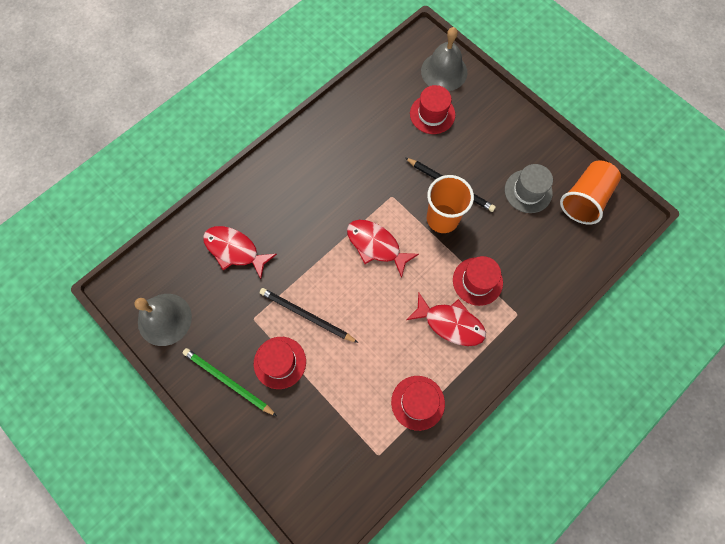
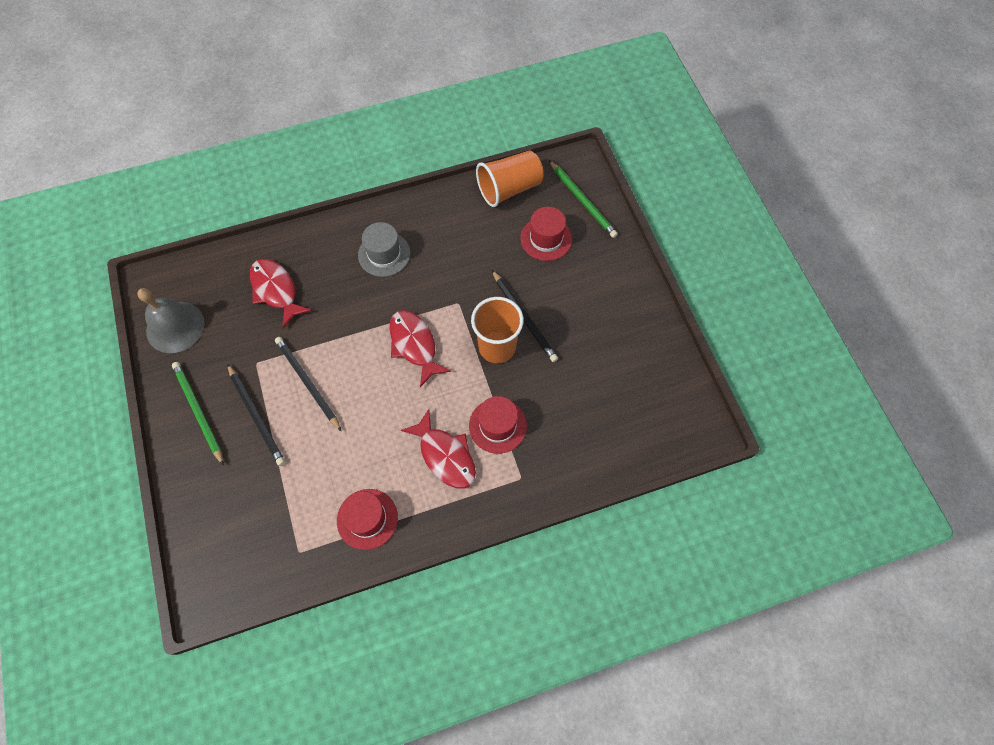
camera: 25 degrees right, 5 degrees down
red hat [254,337,306,389] -> black pencil [227,364,285,466]
grey bell [421,27,467,91] -> green pencil [549,160,618,238]
grey hat [505,164,553,213] -> grey hat moved to [358,222,410,277]
orange cup [560,160,621,224] -> orange cup moved to [476,150,544,207]

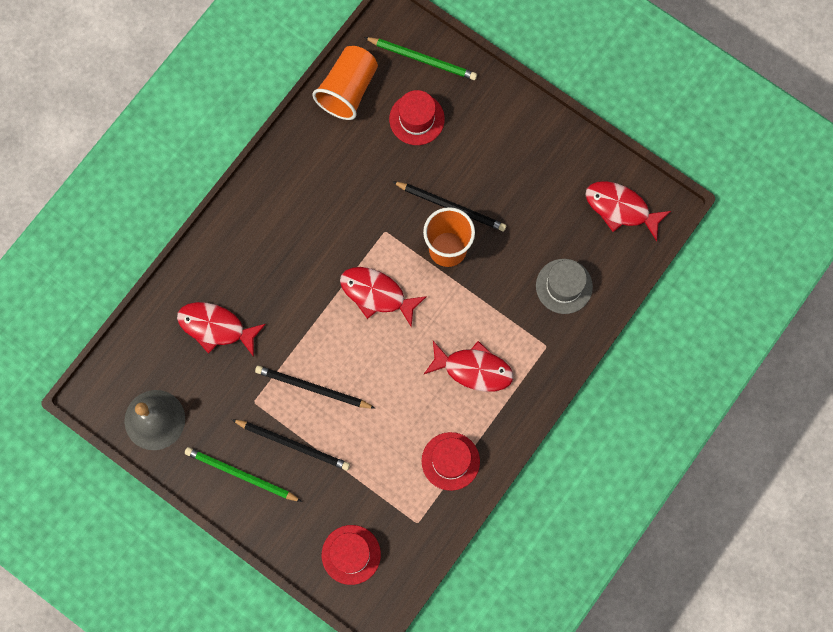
camera: 35 degrees left, 10 degrees up
grey hat [358,222,410,277] -> grey hat moved to [536,259,593,314]
red hat [469,396,527,454] -> red hat moved to [322,525,381,585]
none -> red fish [585,181,671,241]

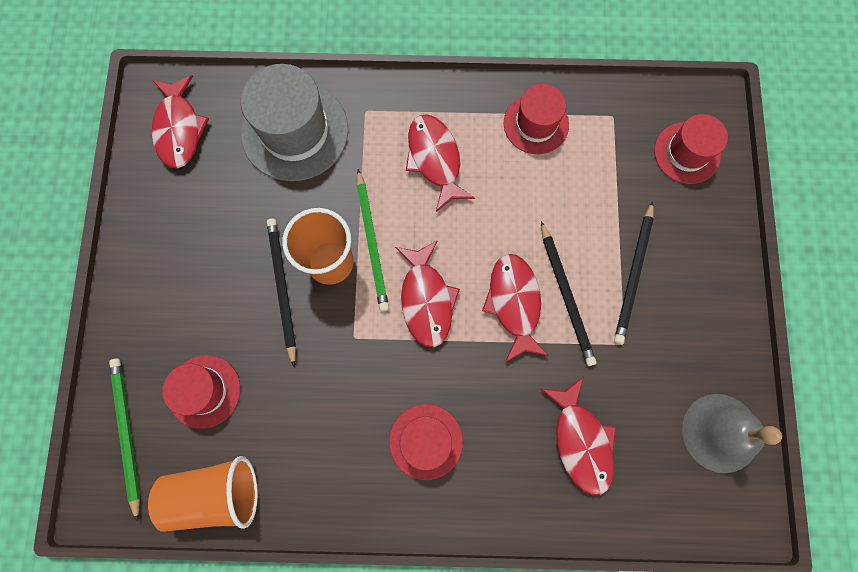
camera: 125 degrees left, 0 degrees up
green pencil [185,447,302,502] -> green pencil moved to [357,169,389,312]
black pencil [232,419,350,471] -> black pencil turned 150 degrees counterclockwise [614,201,654,344]
grey hat [536,259,593,314] -> grey hat [241,64,348,181], size x1.63
none -> red hat [389,404,463,480]
none -> red fish [482,254,549,362]

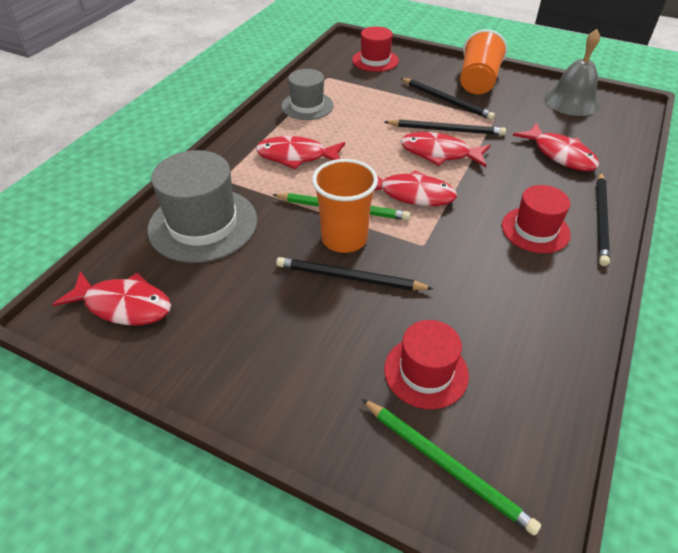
camera: 65 degrees left, 30 degrees down
green pencil [109,358,140,521] -> green pencil turned 150 degrees counterclockwise [362,399,541,536]
orange cup [148,456,258,532] -> orange cup moved to [460,29,507,94]
red hat [504,84,569,154] -> grey hat [281,69,334,120]
red fish [541,376,616,495] -> red fish turned 45 degrees clockwise [513,122,599,171]
none -> black pencil [596,172,610,266]

